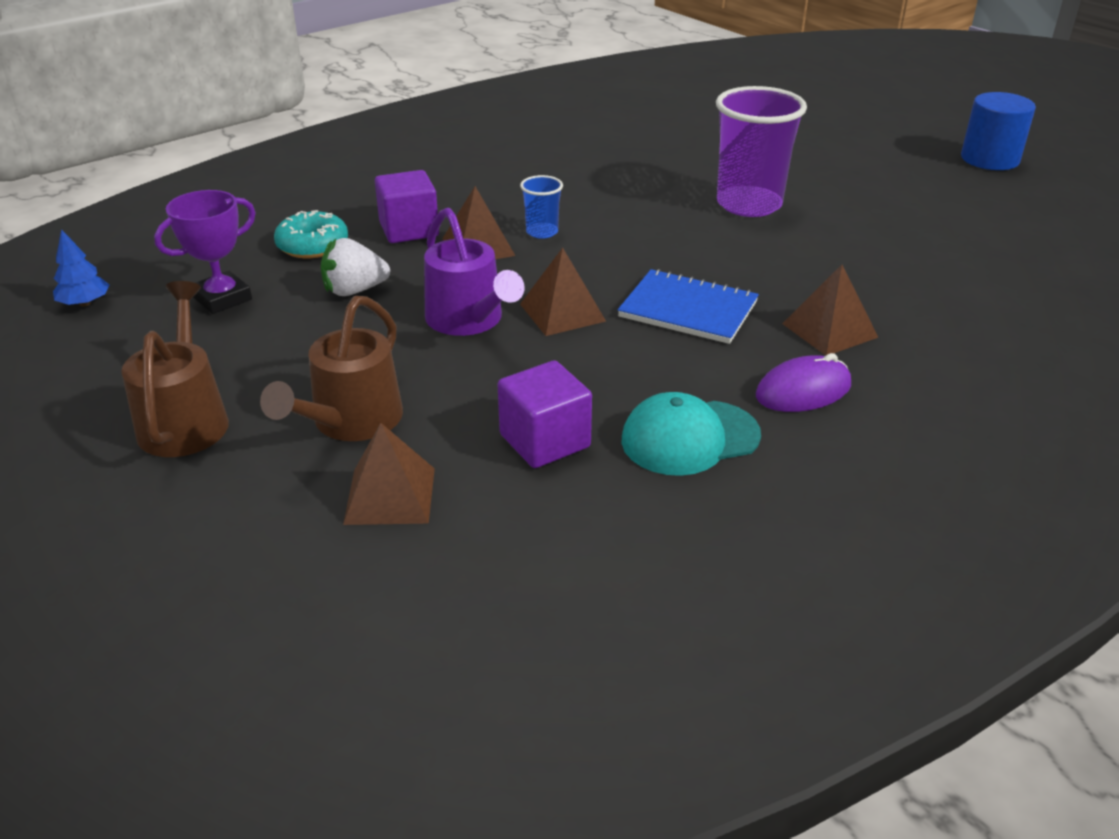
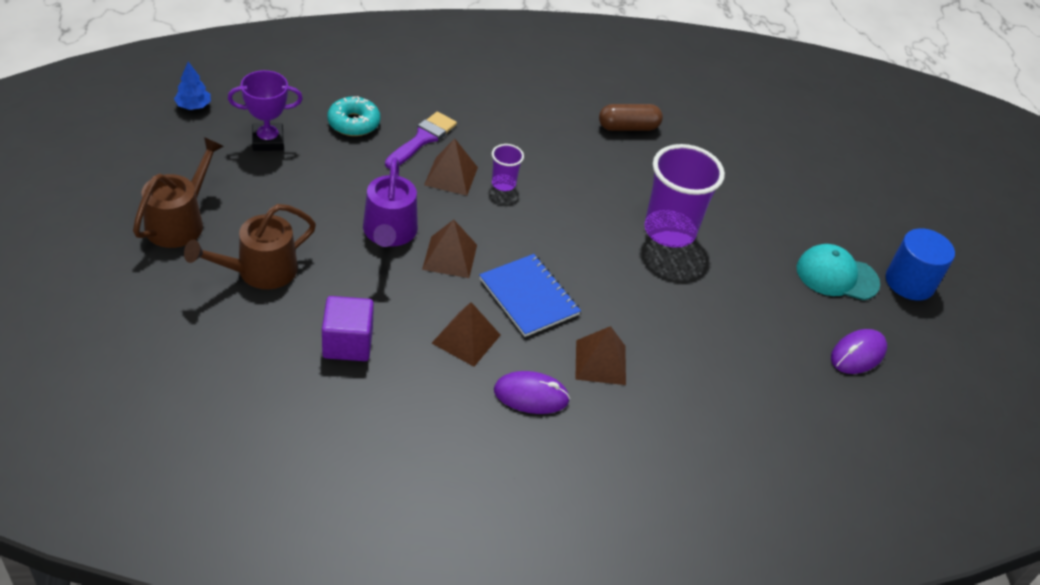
camera: 25 degrees right, 10 degrees up
white strawberry [321,238,390,296] -> none
brown pyramid [343,423,435,525] -> brown pyramid moved to [432,302,500,367]
purple cube [375,170,439,243] -> purple brush [385,112,457,169]
blue cup [520,175,563,239] -> purple cup [492,144,524,191]
turquoise cap [622,392,761,476] -> turquoise cap moved to [797,244,880,300]
none -> brown capsule [599,104,663,131]
none -> purple mouse [831,329,887,374]

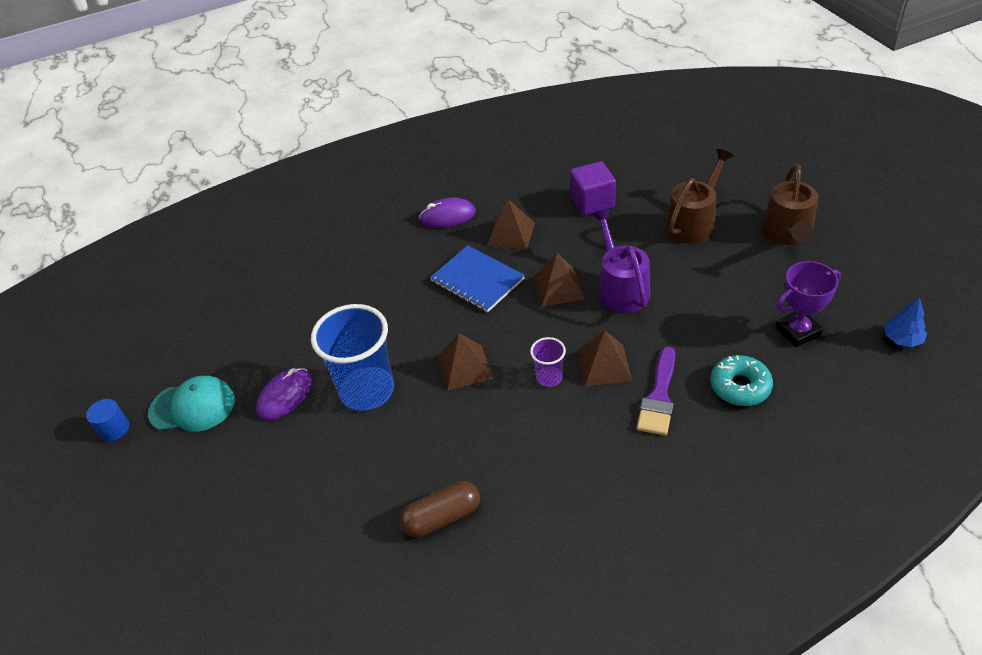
camera: 175 degrees right, 0 degrees up
brown pyramid [575,326,626,385] -> brown pyramid moved to [438,333,493,391]
purple cup [644,144,725,248] -> blue cup [311,304,394,411]
purple mouse [831,329,887,374] -> purple mouse moved to [256,368,312,420]
blue cylinder [886,228,955,301] -> blue cylinder [86,399,129,441], size x0.57

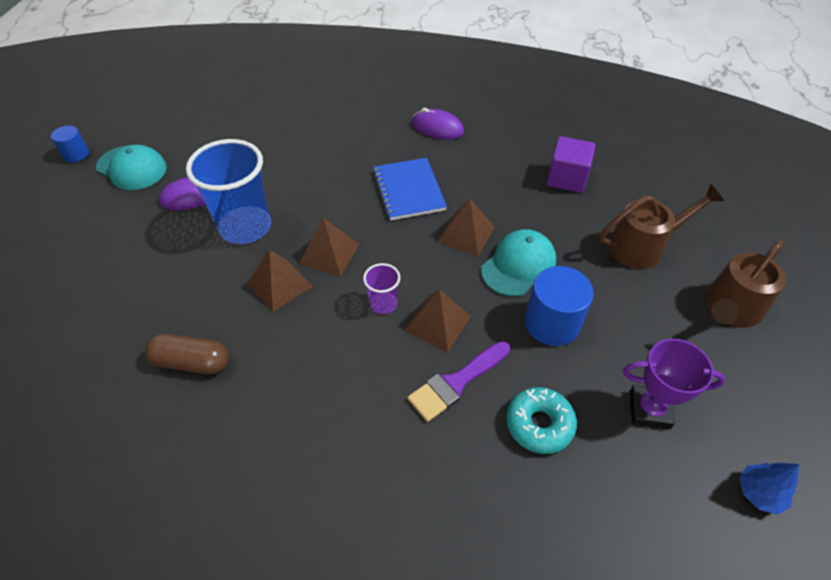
camera: 30 degrees right, 5 degrees up
brown pyramid [487,199,535,250] -> brown pyramid moved to [247,250,313,312]
purple watering can [591,208,650,313] -> turquoise cap [481,229,556,297]
none -> blue cylinder [525,266,594,346]

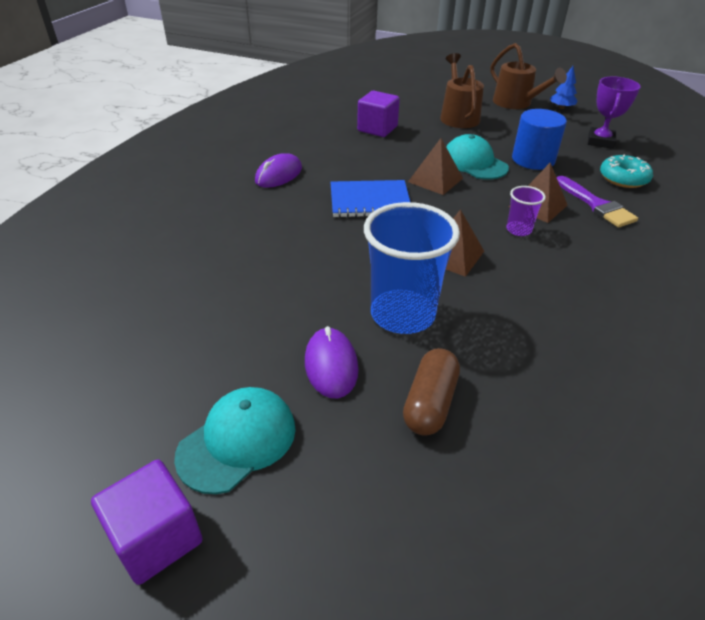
camera: 80 degrees left, 10 degrees down
blue cylinder [51,126,89,162] -> purple cube [91,459,203,585]
brown capsule [145,334,229,374] -> brown capsule moved to [403,348,460,435]
brown pyramid [247,250,313,312] -> none
blue tree [739,463,799,515] -> blue tree moved to [550,66,578,109]

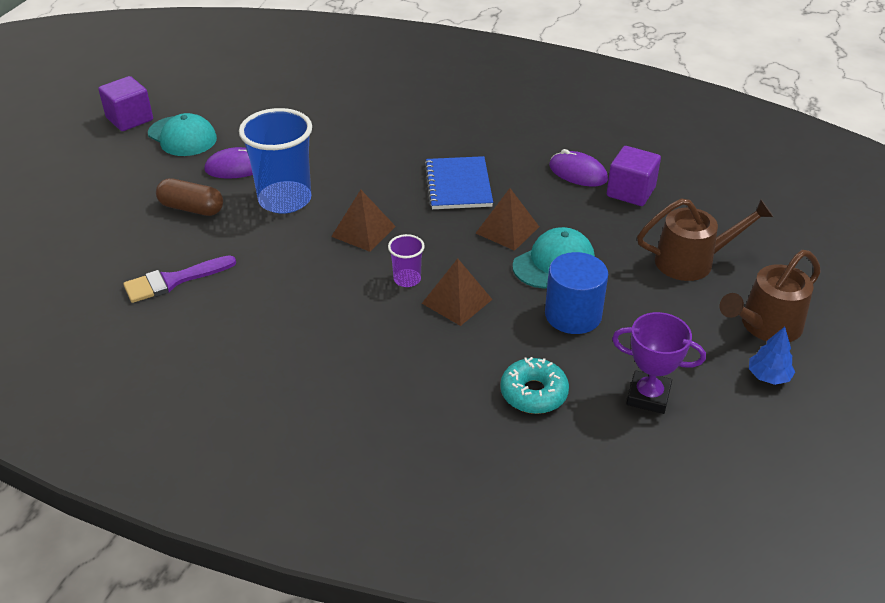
camera: 90 degrees right, 0 degrees up
purple mouse [255,153,302,188] -> purple mouse moved to [549,149,608,187]
purple brush [557,176,638,228] -> purple brush moved to [123,255,236,303]

